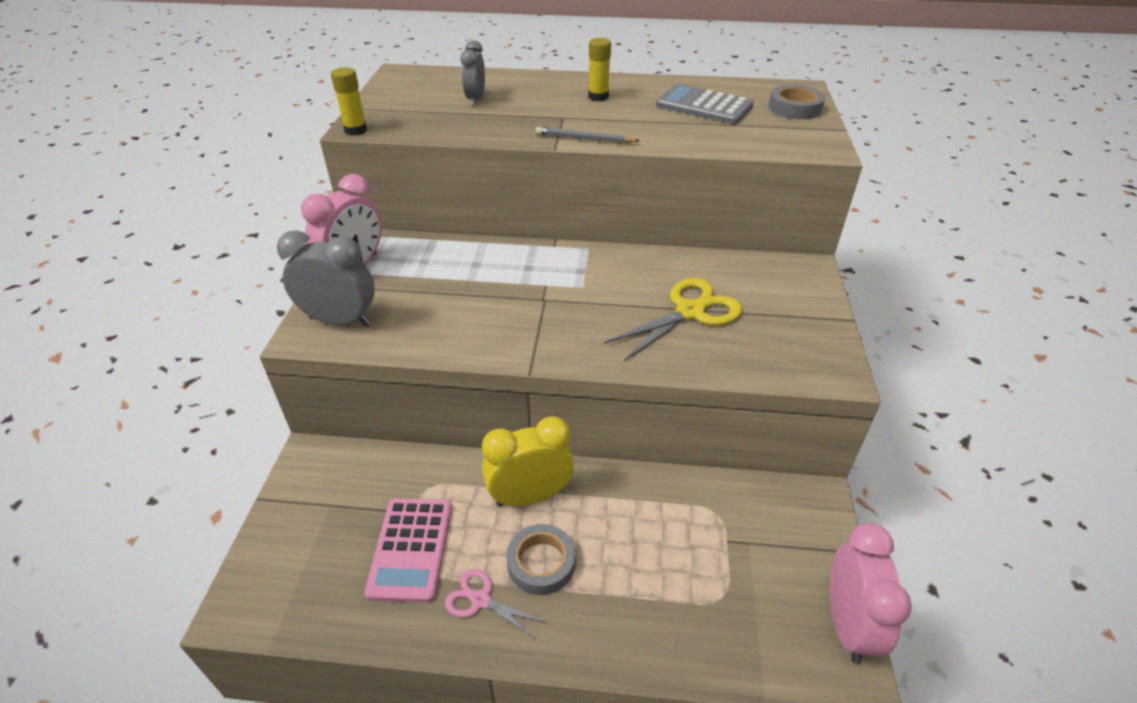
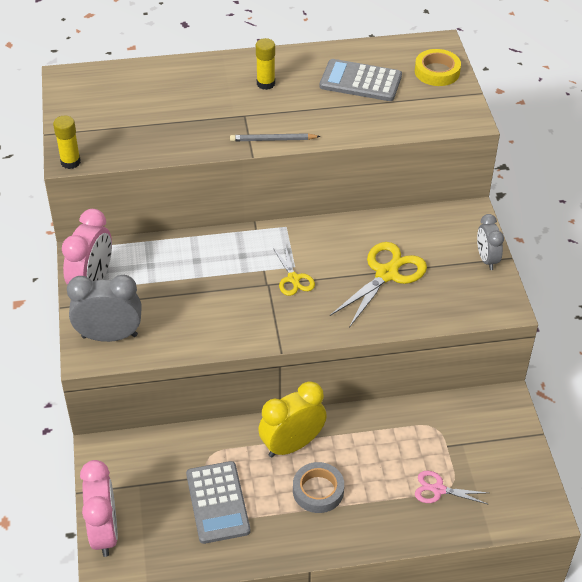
camera: 15 degrees left, 5 degrees up
pink calculator [364,498,452,603] -> grey calculator [186,461,250,544]
pink scissors [445,569,547,639] -> pink scissors moved to [415,471,488,504]
grey clock [460,40,485,106] -> grey clock moved to [477,214,504,270]
grey tape [769,85,825,119] -> yellow tape [415,49,461,86]
pink clock [830,523,912,664] -> pink clock moved to [80,460,118,557]
none -> yellow scissors [273,245,315,296]

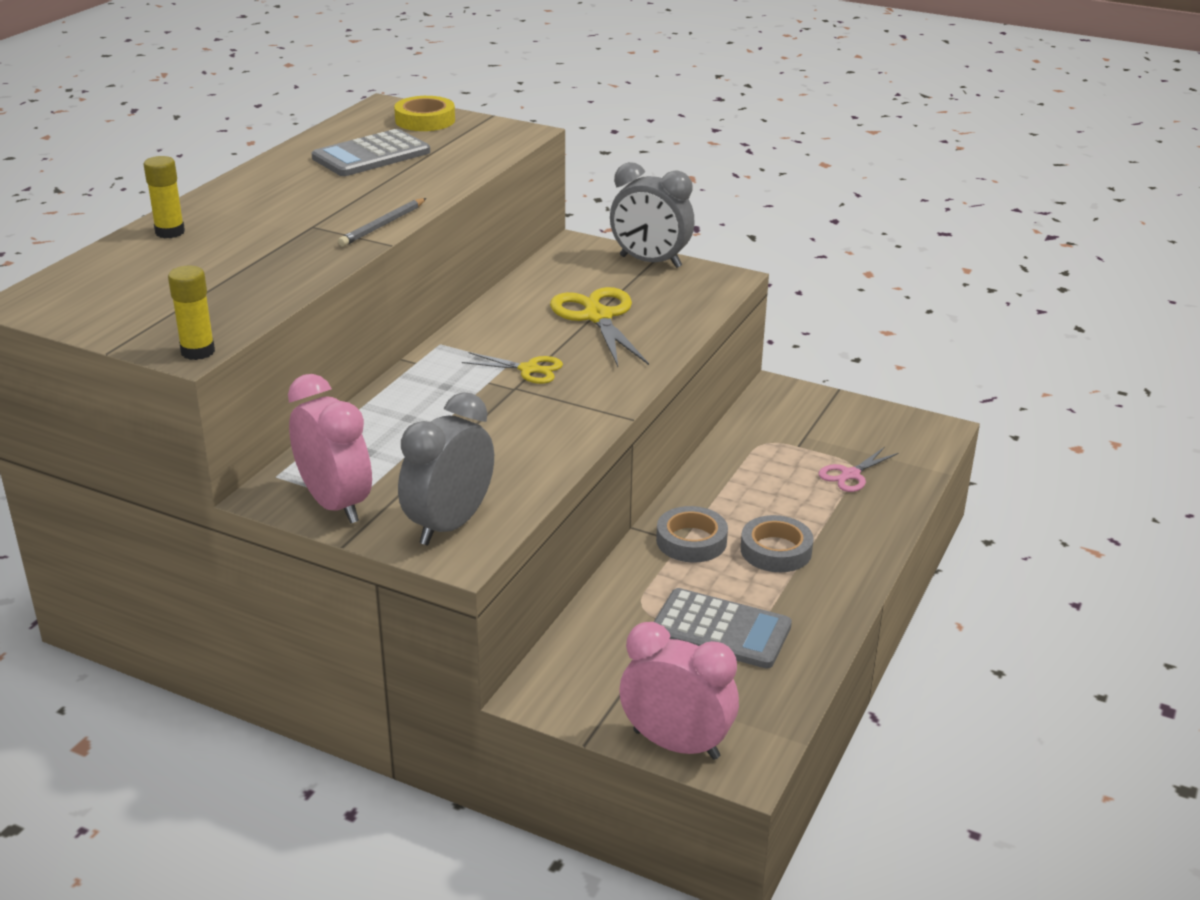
camera: 55 degrees left, 15 degrees down
yellow glue stick [256,38,275,90] -> yellow glue stick moved to [144,156,185,238]
yellow clock [258,381,327,457] -> grey tape [656,506,728,562]
grey clock [477,214,504,270] -> grey clock [610,162,695,268], size x1.60

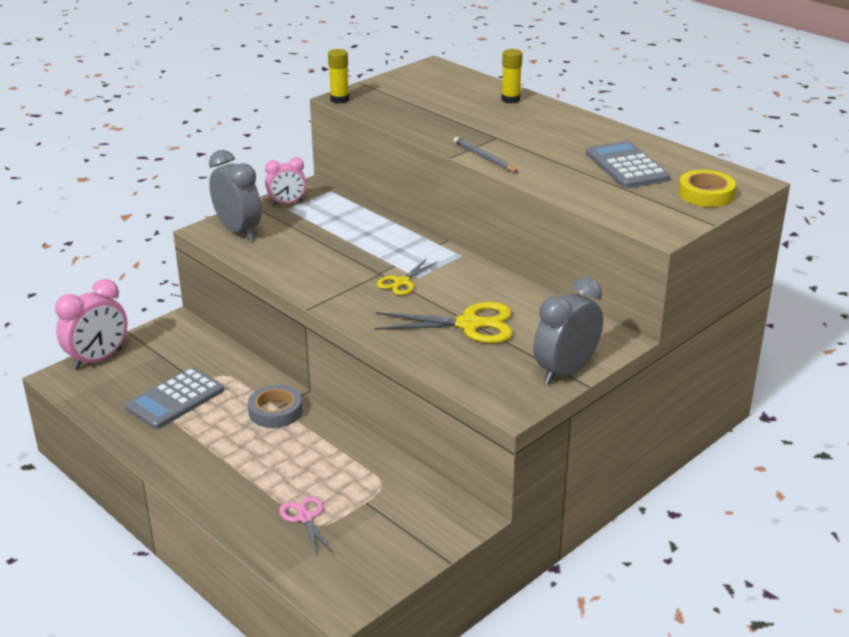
camera: 110 degrees right, 0 degrees up
pink clock [288,374,372,524] -> pink clock [265,157,307,206], size x0.62
grey tape [741,515,814,572] -> none

